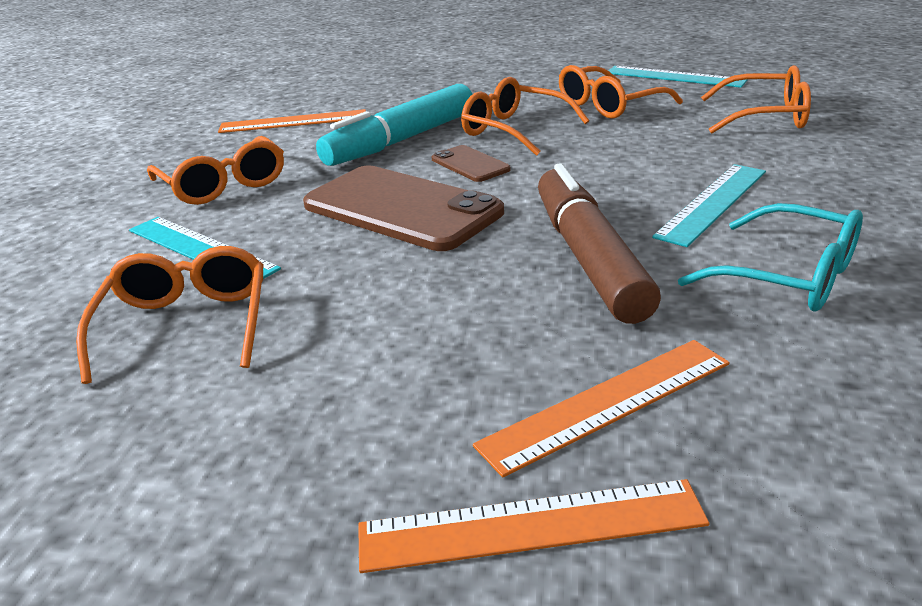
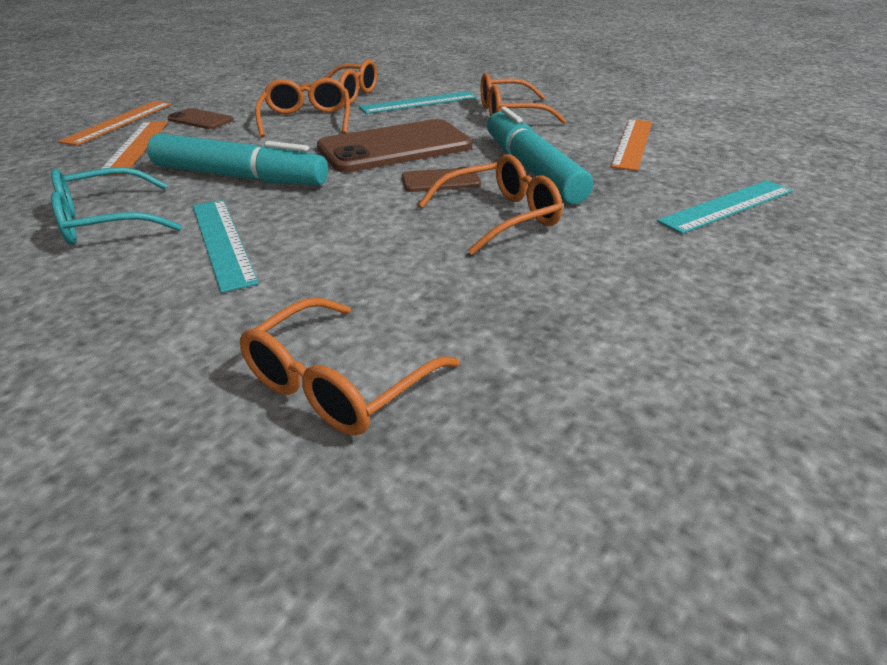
camera: 115 degrees right, 5 degrees up
brown marker [538,164,661,324] -> turquoise marker [147,133,328,185]
orange glasses [559,65,683,119] -> orange glasses moved to [255,78,350,137]
turquoise ruler [608,66,748,88] -> turquoise ruler moved to [657,180,793,234]
none -> brown phone [167,108,233,129]

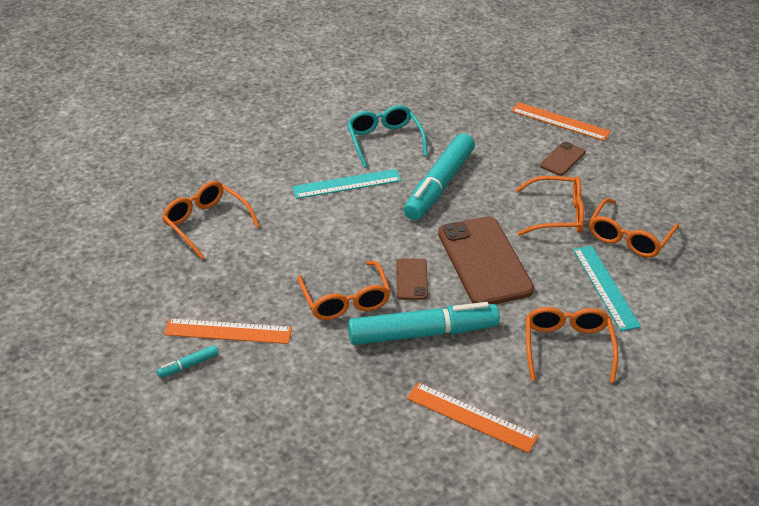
camera: 100 degrees right, 5 degrees up
orange ruler [101,121,168,175] -> orange ruler moved to [164,318,292,344]
turquoise ruler [657,180,793,234] -> none
none -> turquoise marker [157,345,218,378]

